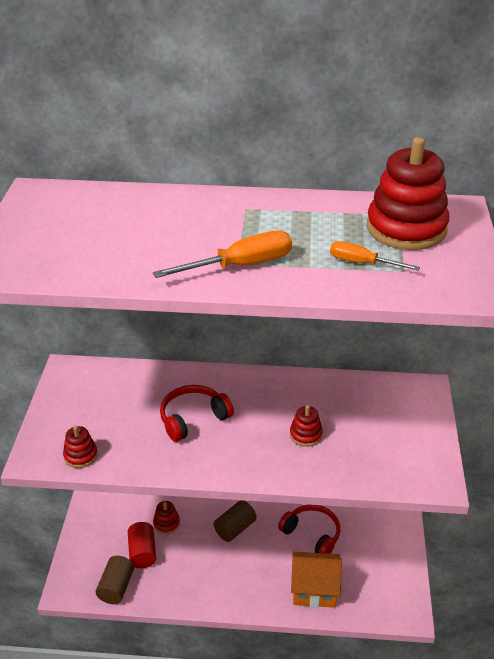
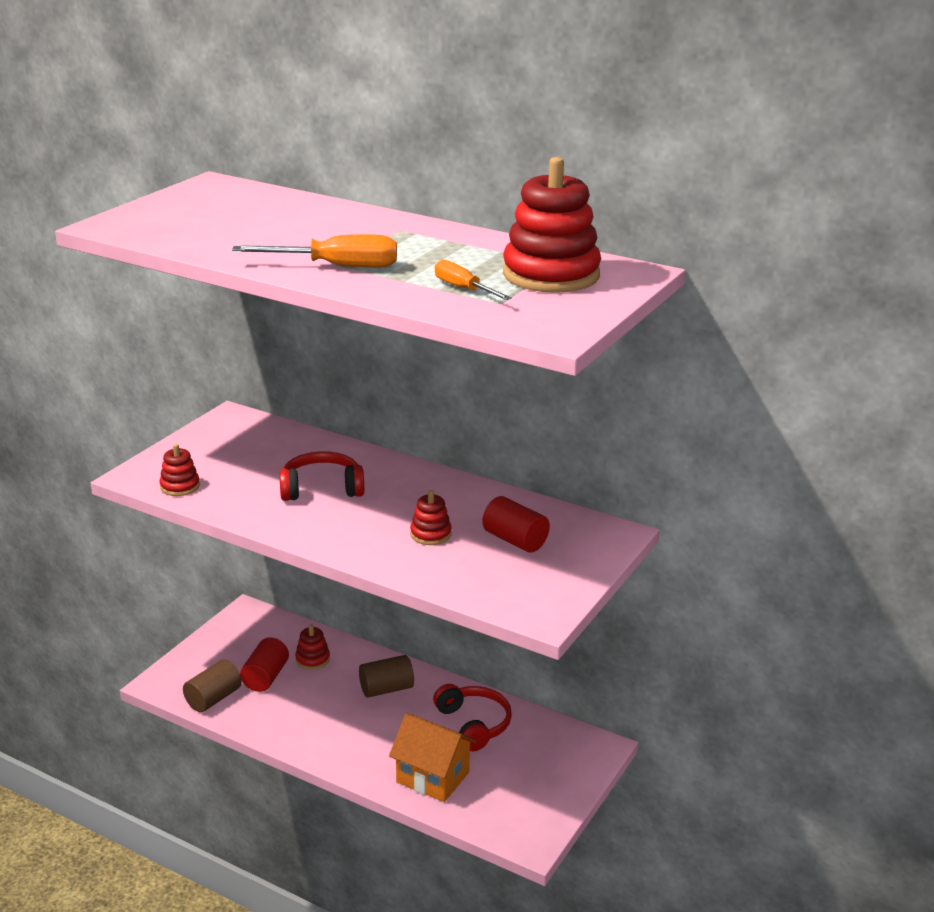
camera: 25 degrees right, 10 degrees down
none -> red cylinder [482,496,550,553]

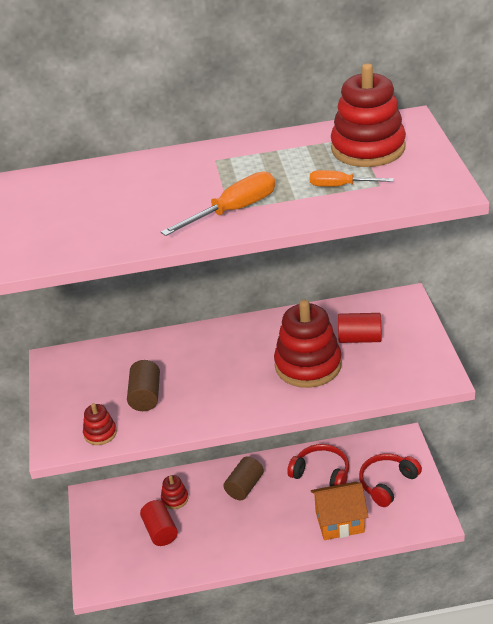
camera: 35 degrees left, 10 degrees up
brown cylinder [183,659,242,712] -> brown cylinder moved to [127,360,160,411]
red headphones [279,451,364,501] -> red headphones moved to [359,454,422,507]
red stacking toy [410,490,451,545] -> red stacking toy [274,300,342,388], size x2.12

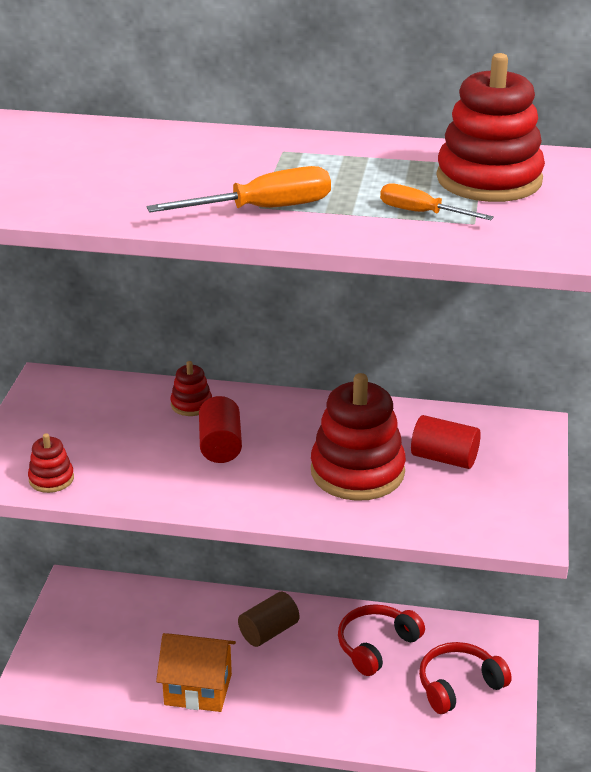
camera: 15 degrees right, 5 degrees down
brown cylinder [127,360,160,411] -> none
red cylinder [140,500,178,546] -> red cylinder moved to [199,396,242,463]
red stacking toy [161,475,188,509] -> red stacking toy moved to [170,361,212,416]
red headphones [287,444,349,486] -> red headphones turned 90 degrees counterclockwise [338,604,425,676]
orange house [311,482,368,540] -> orange house moved to [156,633,236,712]

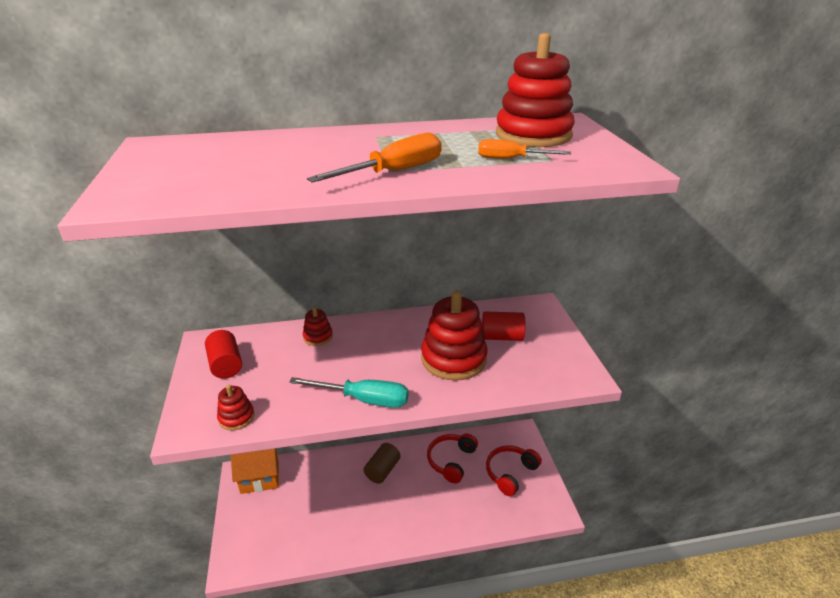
camera: 20 degrees left, 0 degrees up
orange house [156,633,236,712] -> orange house moved to [231,448,279,494]
red cylinder [199,396,242,463] -> red cylinder moved to [205,330,242,379]
none -> turquoise screwdriver [289,377,409,408]

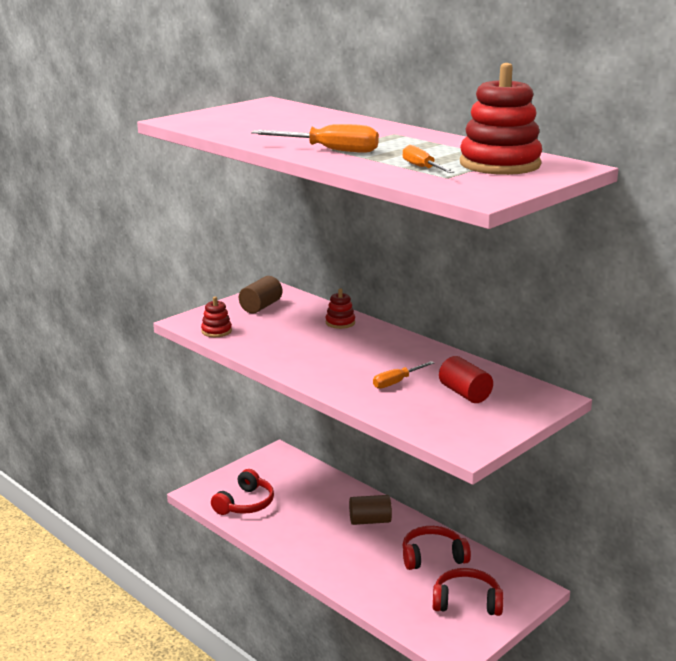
camera: 55 degrees right, 10 degrees down
red cylinder [205,330,242,379] -> brown cylinder [239,276,283,313]
orange house [231,448,279,494] -> none
turquoise screwdriver [289,377,409,408] -> none
red stacking toy [421,290,487,381] -> orange screwdriver [373,361,434,389]
none -> red headphones [211,469,274,515]

